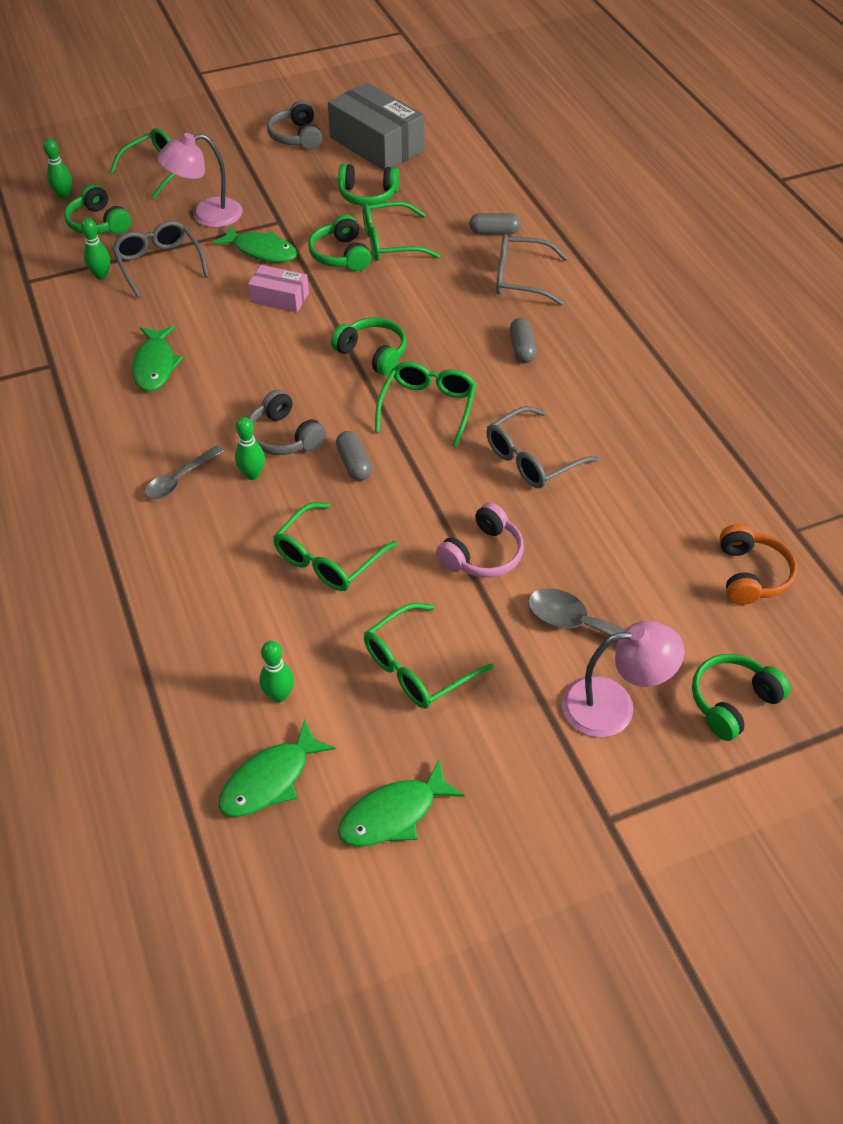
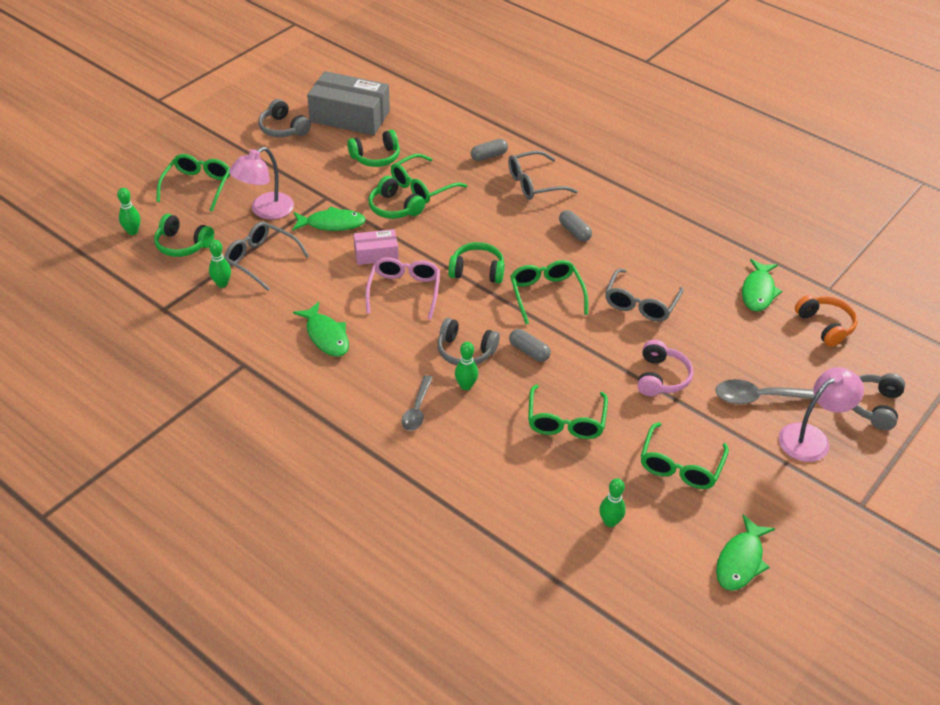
camera: 30 degrees left, 5 degrees down
green fish [218,719,336,817] -> green fish moved to [742,259,783,311]
green headphones [692,654,791,741] -> grey headphones [853,373,905,430]
none -> pink glasses [365,257,440,319]

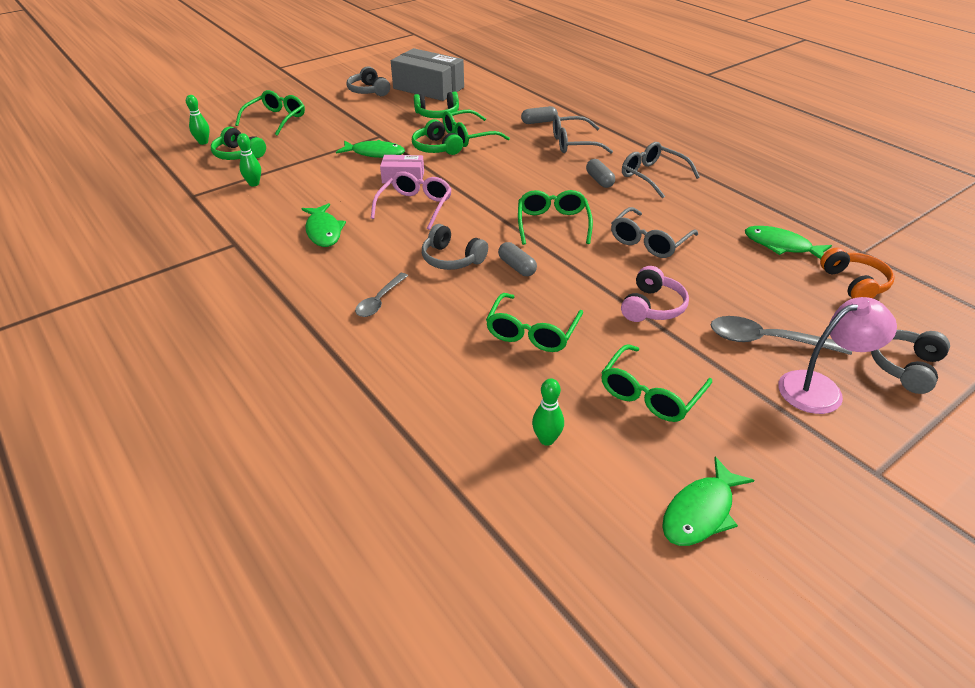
camera: 15 degrees right, 5 degrees down
grey glasses [224,221,309,291] -> grey glasses moved to [622,142,700,199]
pink lamp [229,147,294,219] -> none
green headphones [448,242,505,283] -> none
green bowling pin [455,342,478,390] -> none
green fish [742,259,783,311] -> green fish turned 90 degrees clockwise [745,226,832,259]

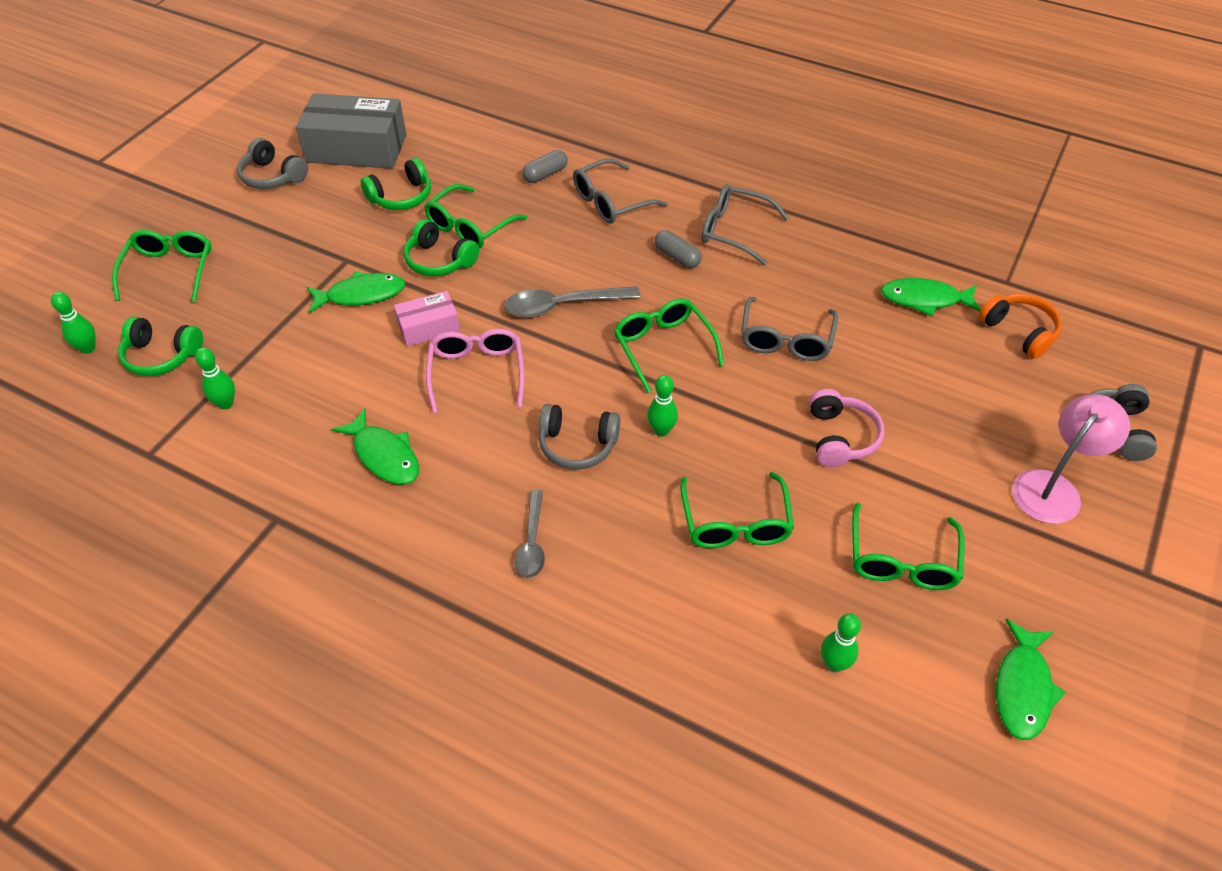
camera: 25 degrees left, 10 degrees up
grey capsule [498,242,537,276] -> green bowling pin [647,375,678,437]
grey spoon [711,316,852,355] -> grey spoon moved to [504,286,641,318]

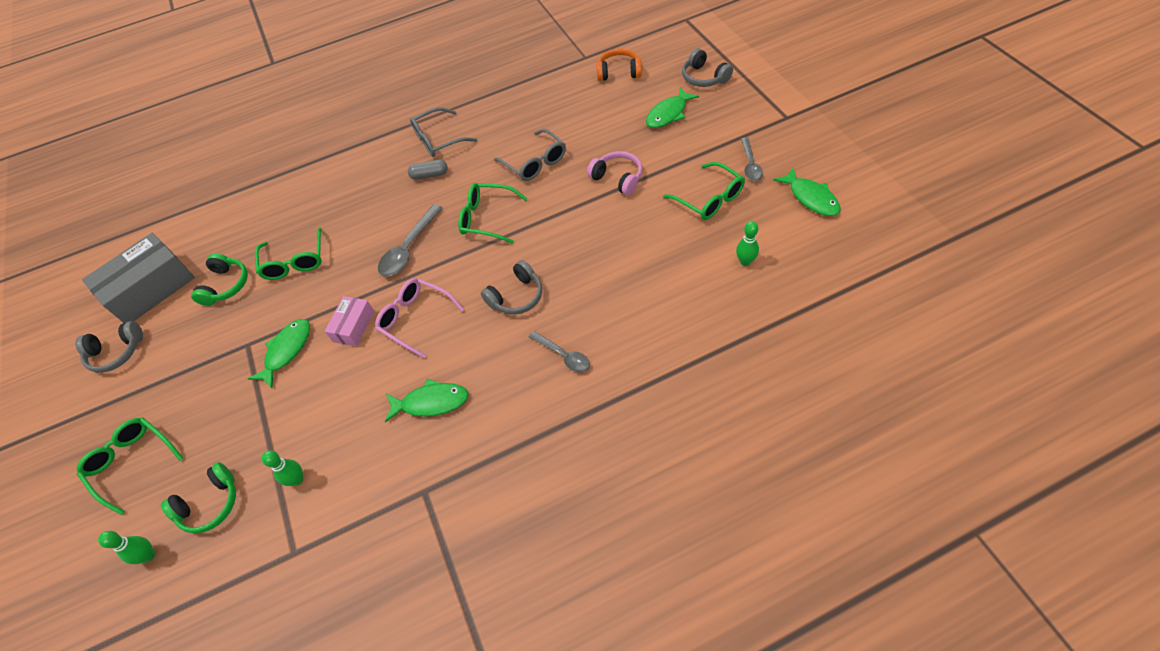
camera: 45 degrees left, 5 degrees up
green headphones [404,219,479,276] -> none
grey capsule [522,150,568,183] -> none
grey glasses [573,159,668,224] -> none
green bowling pin [647,375,678,437] -> none
green glasses [680,472,794,548] -> none
green fish [881,278,981,316] -> green fish moved to [646,87,699,128]
pink lamp [1012,394,1130,524] -> none
none -> grey spoon [741,137,763,181]

